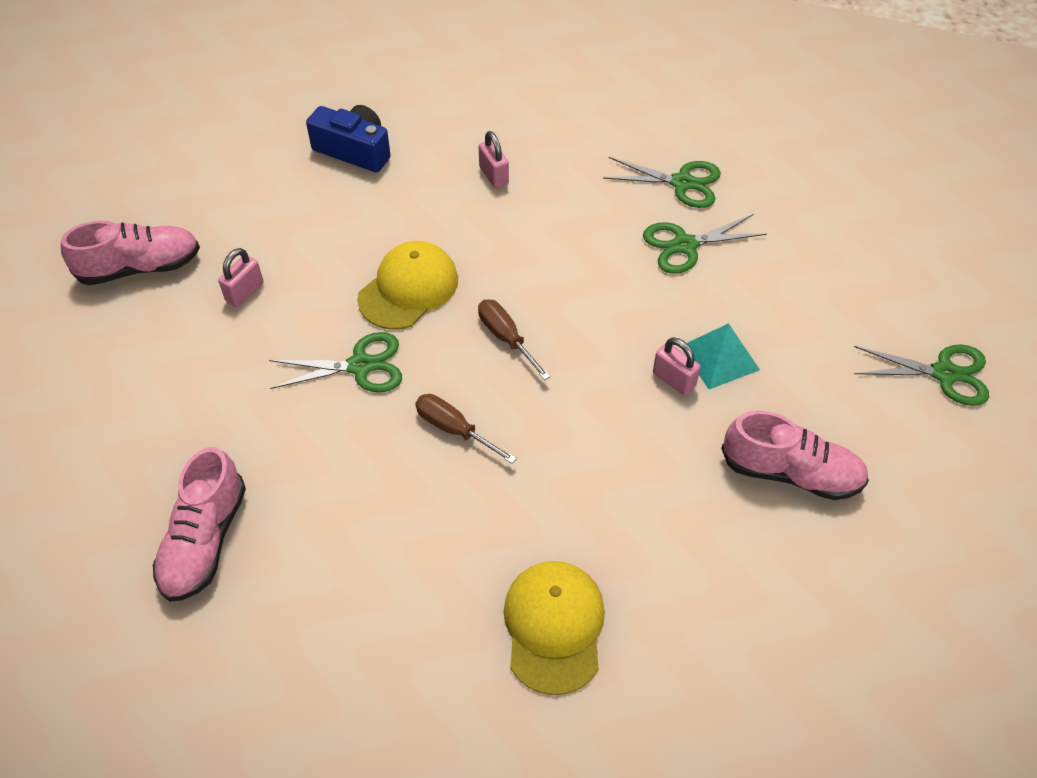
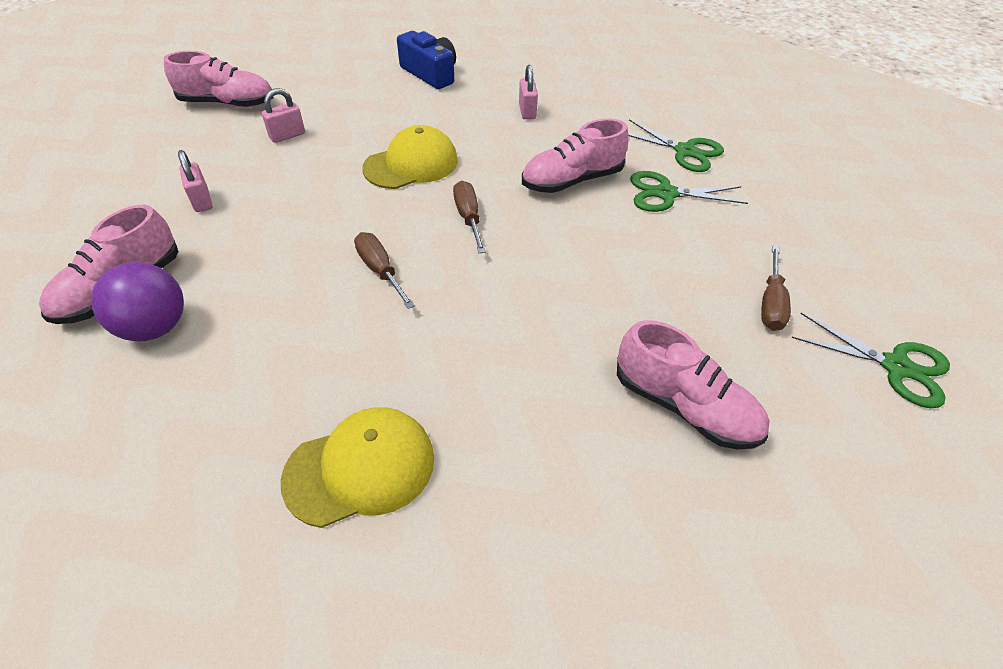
camera: 20 degrees right, 5 degrees down
green scissors [269,332,402,392] -> none
yellow cap [504,561,605,695] -> yellow cap turned 45 degrees clockwise [281,407,434,528]
pink padlock [653,338,701,395] -> pink padlock moved to [178,150,213,212]
turquoise pyramid [683,323,760,389] -> none
none -> purple ball [91,262,184,341]
none -> pink shoe [522,118,629,193]
none -> brown screwdriver [761,246,791,331]

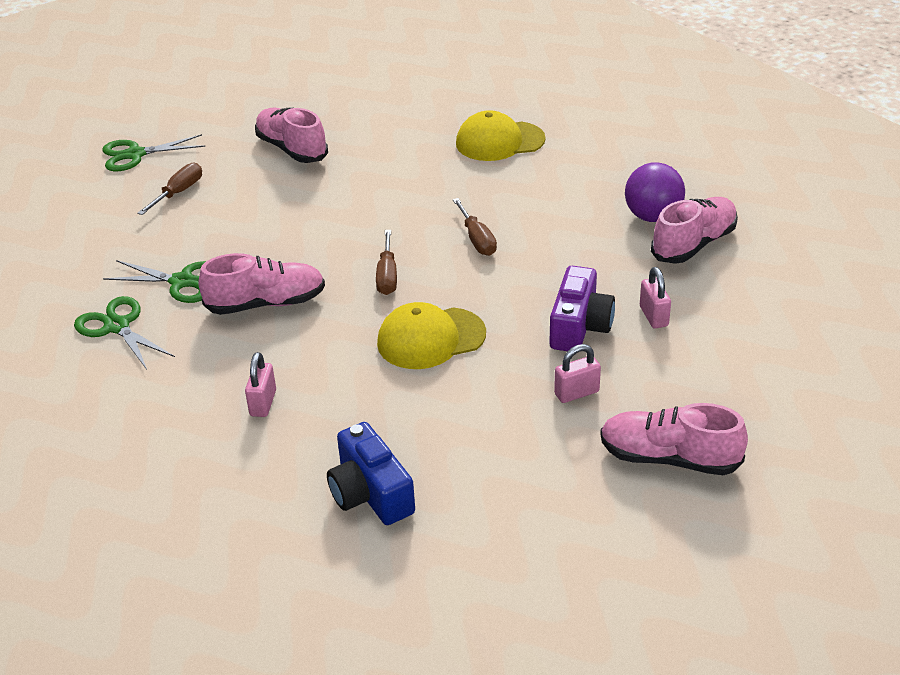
camera: 165 degrees left, 10 degrees down
green scissors [791,313,950,408] -> green scissors turned 60 degrees counterclockwise [102,134,206,171]
none -> purple camera [549,266,615,351]

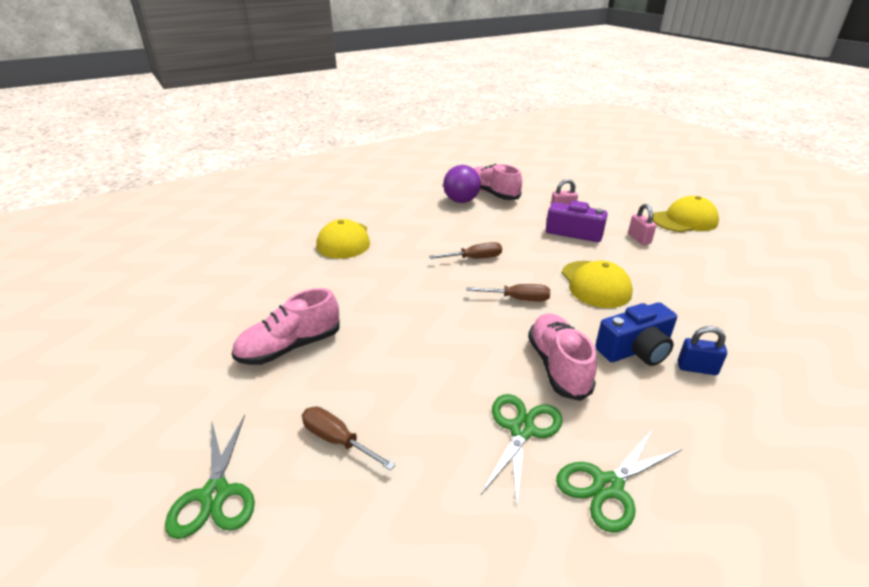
camera: 85 degrees left, 5 degrees down
pink padlock [245,352,276,417] -> blue padlock [678,326,727,375]
blue camera [327,422,415,525] -> blue camera moved to [595,302,677,366]
pink shoe [600,403,748,475] -> yellow cap [652,196,719,232]

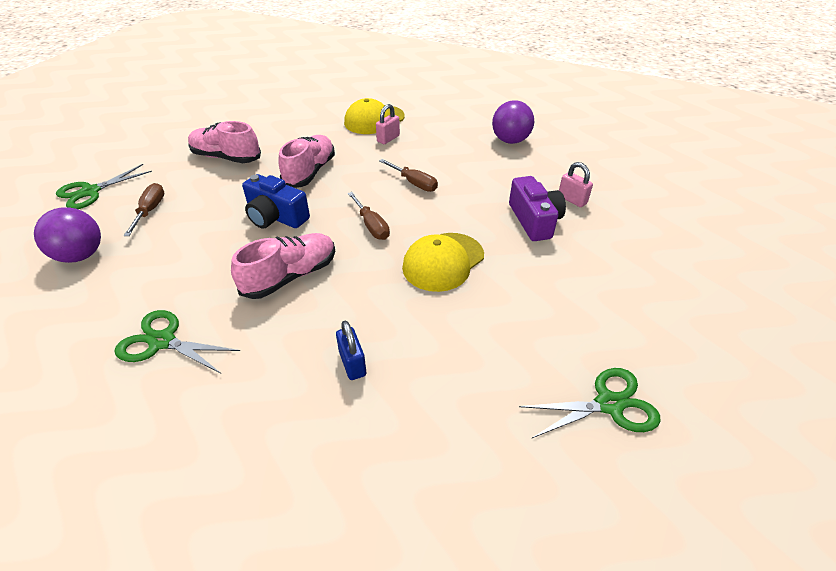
camera: 55 degrees right, 10 degrees up
pink shoe [473,164,522,200] -> pink shoe moved to [278,135,335,188]
green scissors [481,394,563,506] -> green scissors moved to [519,368,661,438]
blue camera [595,302,677,366] -> blue camera moved to [242,174,310,228]
pink padlock [628,204,656,245] -> pink padlock moved to [376,104,400,144]
yellow cap [652,196,719,232] -> none
none -> purple ball [34,207,101,263]

